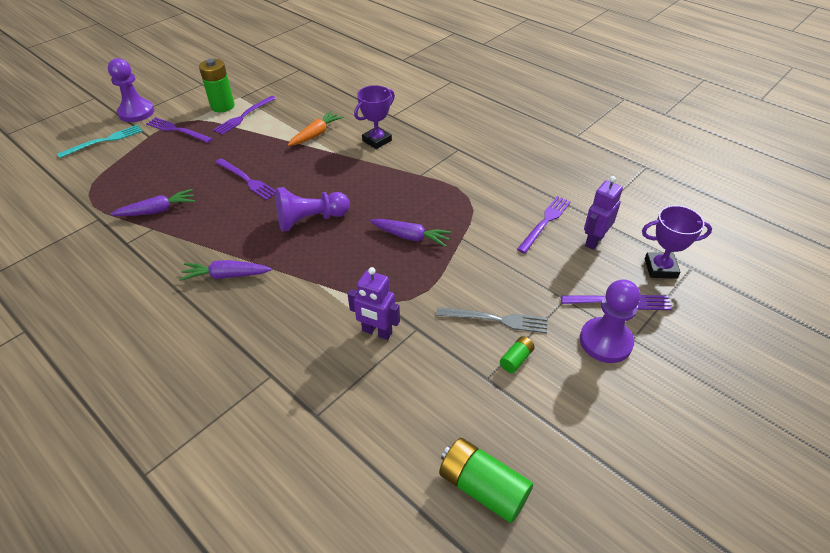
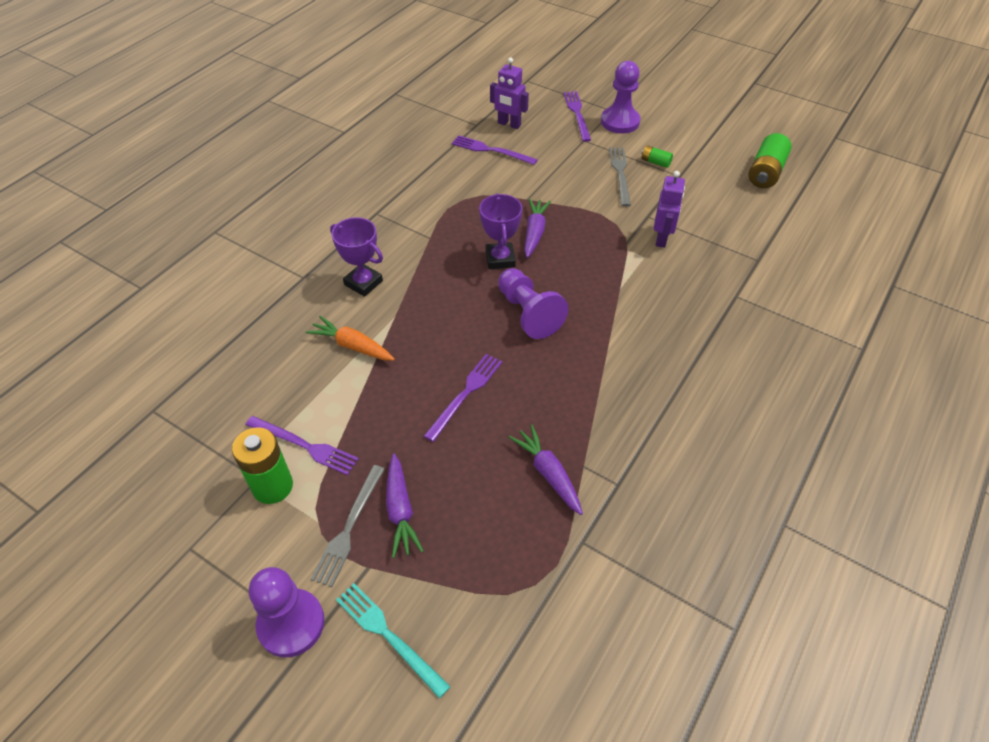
camera: 100 degrees left, 5 degrees up
purple fork [146,117,213,143] -> grey fork [311,465,385,587]
purple carrot [179,260,272,281] -> purple carrot moved to [386,453,424,558]
purple trophy [642,205,712,279] -> purple trophy moved to [479,193,522,269]

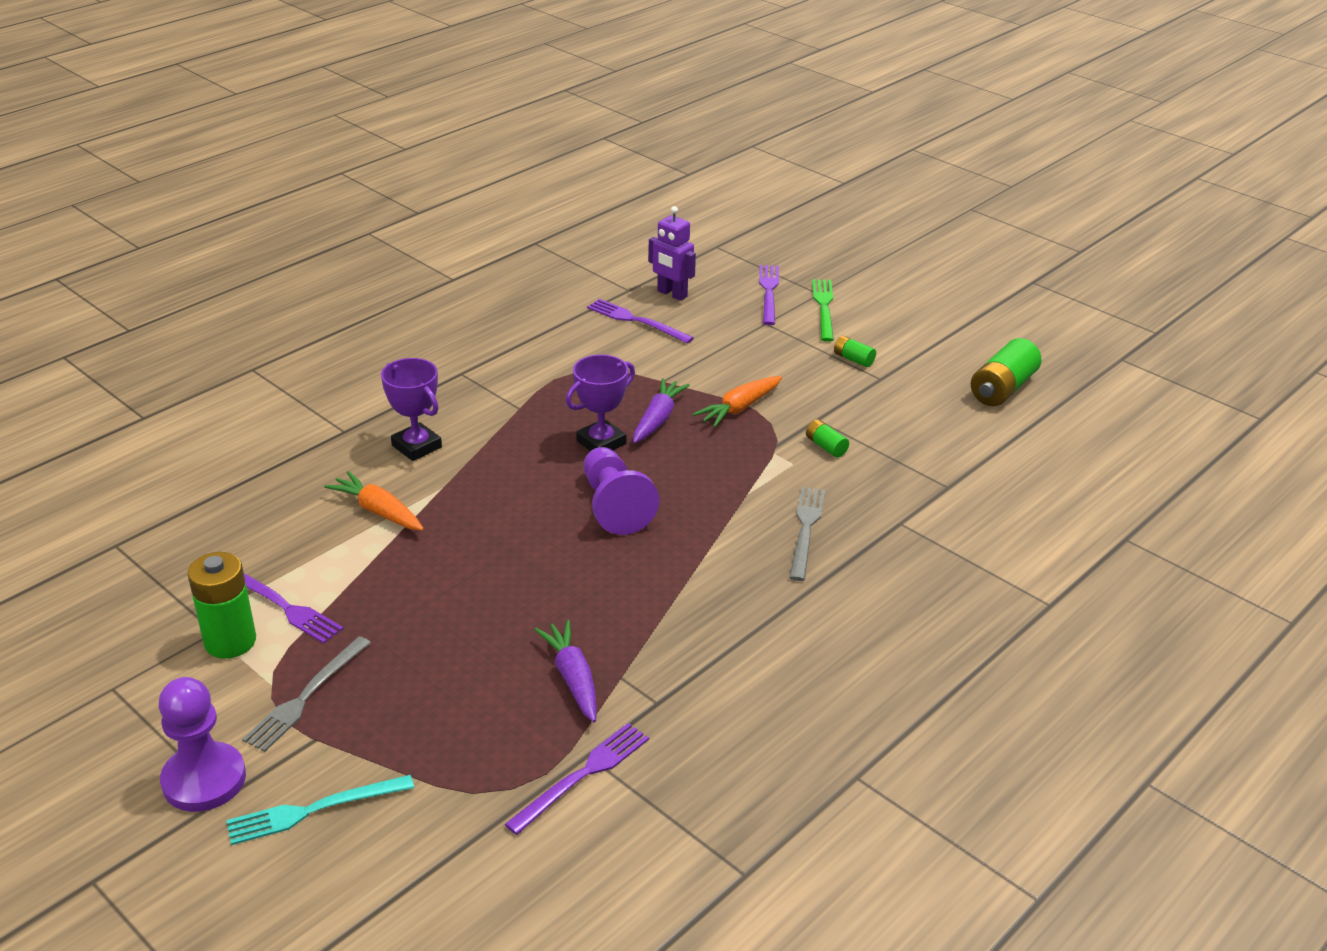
camera: 10 degrees right, 15 degrees down
turquoise fork [336,583,451,699] -> turquoise fork turned 75 degrees counterclockwise [226,775,414,845]
purple carrot [386,453,424,558] -> none
purple fork [424,354,502,442] -> purple fork moved to [505,723,649,835]
purple trophy [479,193,522,269] -> purple trophy turned 45 degrees clockwise [566,354,635,451]
purple pawn [601,61,640,134] -> green fork [812,279,834,342]
grey fork [609,147,631,207] -> grey fork moved to [789,487,825,581]
purple robot [654,171,685,248] -> green battery [806,419,849,457]
none -> orange carrot [693,376,782,428]

